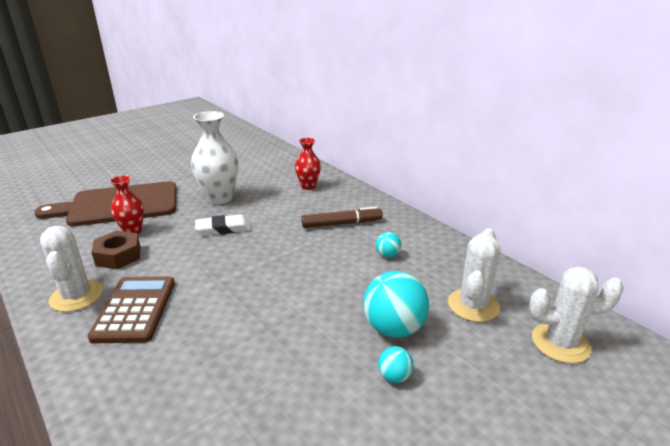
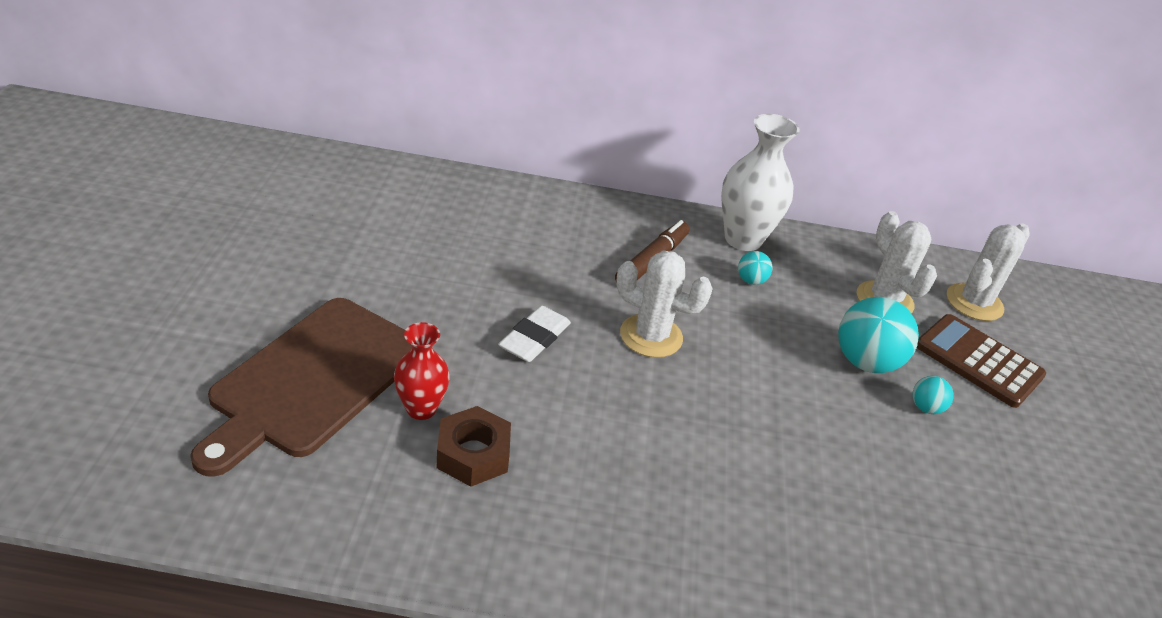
camera: 50 degrees left, 10 degrees up
white cactus [40,226,103,312] -> white cactus moved to [616,250,713,358]
brown calculator [88,276,175,343] -> brown calculator moved to [917,314,1046,408]
white vase [191,111,238,205] -> white vase moved to [721,114,800,251]
red vase [295,138,321,190] -> none

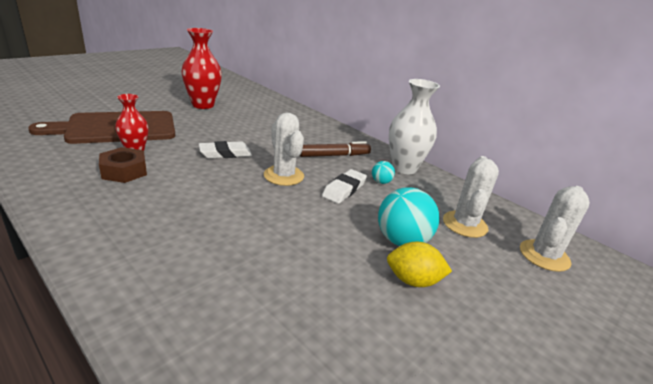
camera: 40 degrees right, 10 degrees down
turquoise ball [913,376,953,414] -> yellow lemon [387,242,452,287]
brown calculator [917,314,1046,408] -> none
white cactus [947,223,1030,321] -> white cactus turned 45 degrees counterclockwise [520,186,590,272]
none -> red vase [181,28,222,109]
none -> white eraser [322,169,367,204]

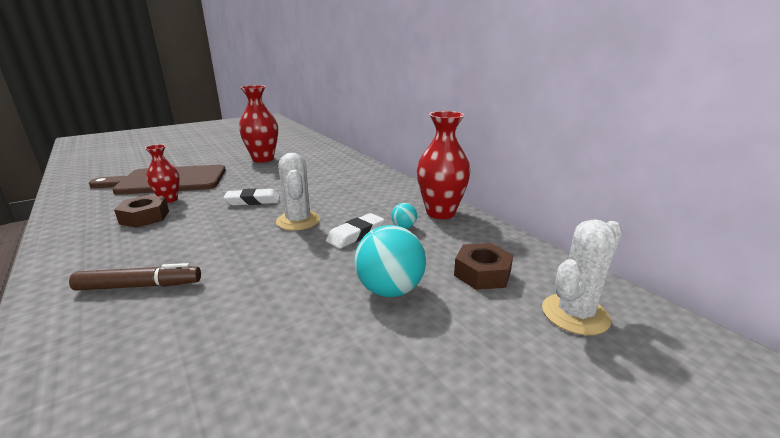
camera: 15 degrees right, 5 degrees down
brown marker [300,141,371,157] -> brown marker moved to [69,263,201,291]
yellow lemon [387,242,452,287] -> none
white vase [389,79,440,174] -> red vase [417,111,471,219]
white cactus [443,156,499,238] -> brown nut [454,243,513,290]

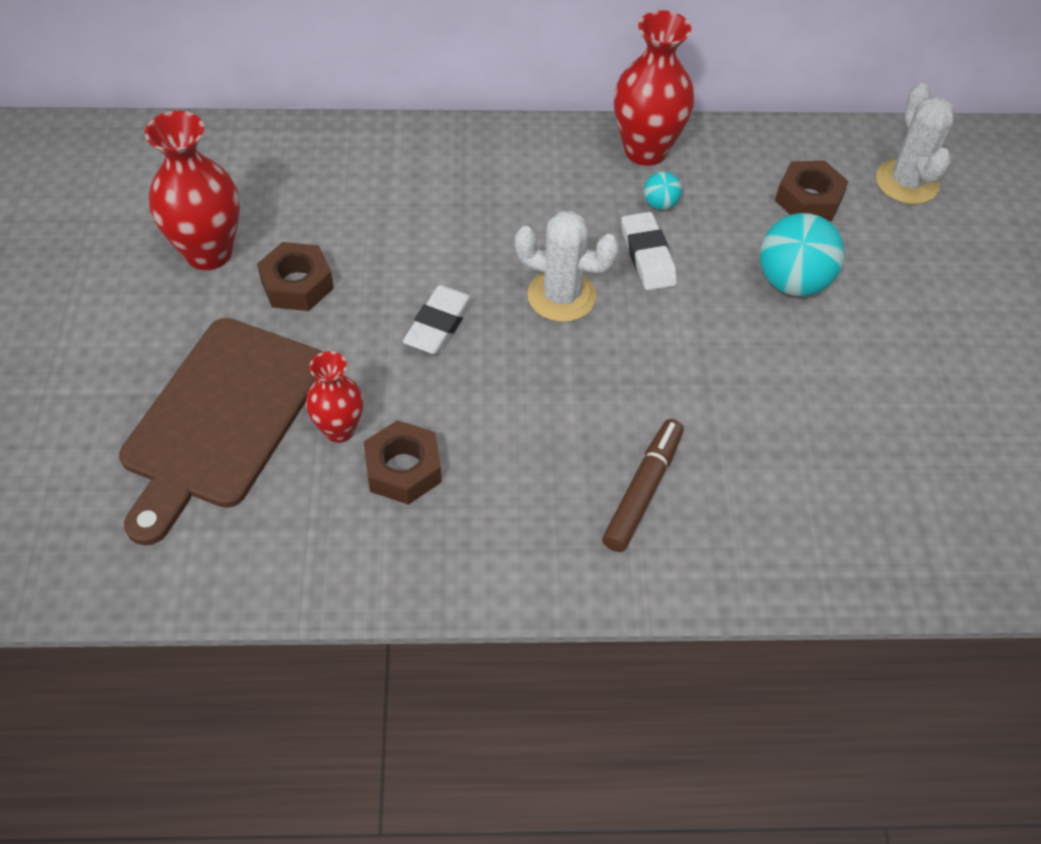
camera: 60 degrees left, 30 degrees up
none -> brown nut [257,242,334,311]

